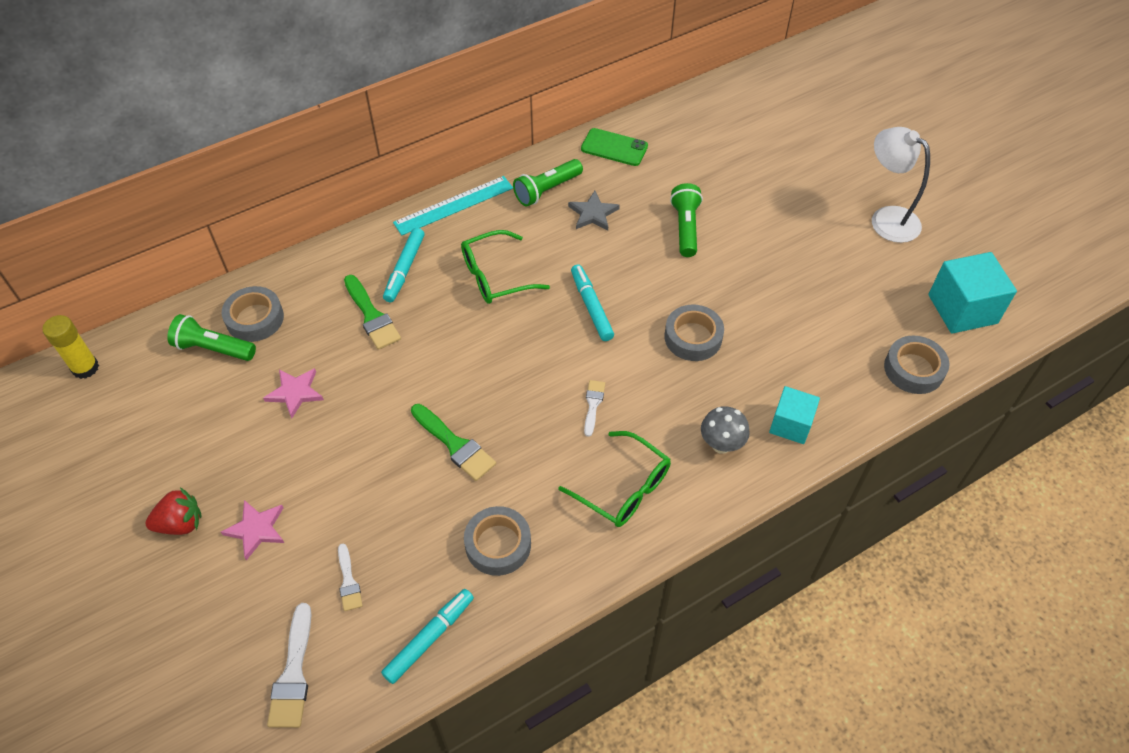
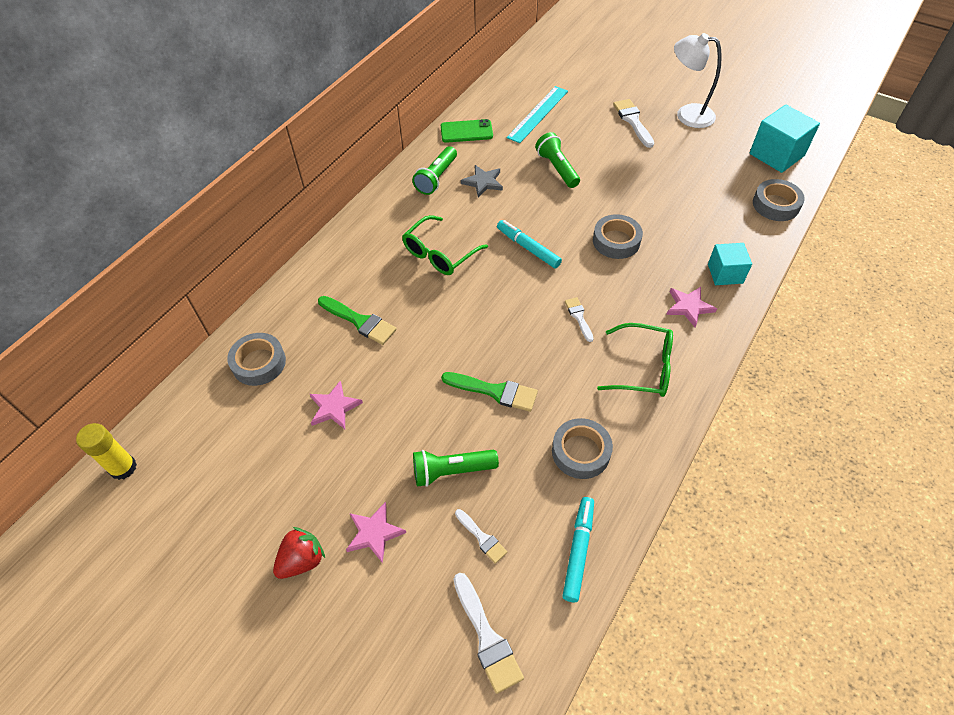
camera: 25 degrees left, 0 degrees up
green flashlight [167,314,256,361] -> green flashlight moved to [413,450,499,487]
turquoise marker [383,228,425,302] -> none
turquoise ruler [393,176,513,235] -> turquoise ruler moved to [507,86,568,143]
grey mushroom [701,406,750,454] -> pink star [666,287,717,327]
none -> white brush [613,99,654,148]

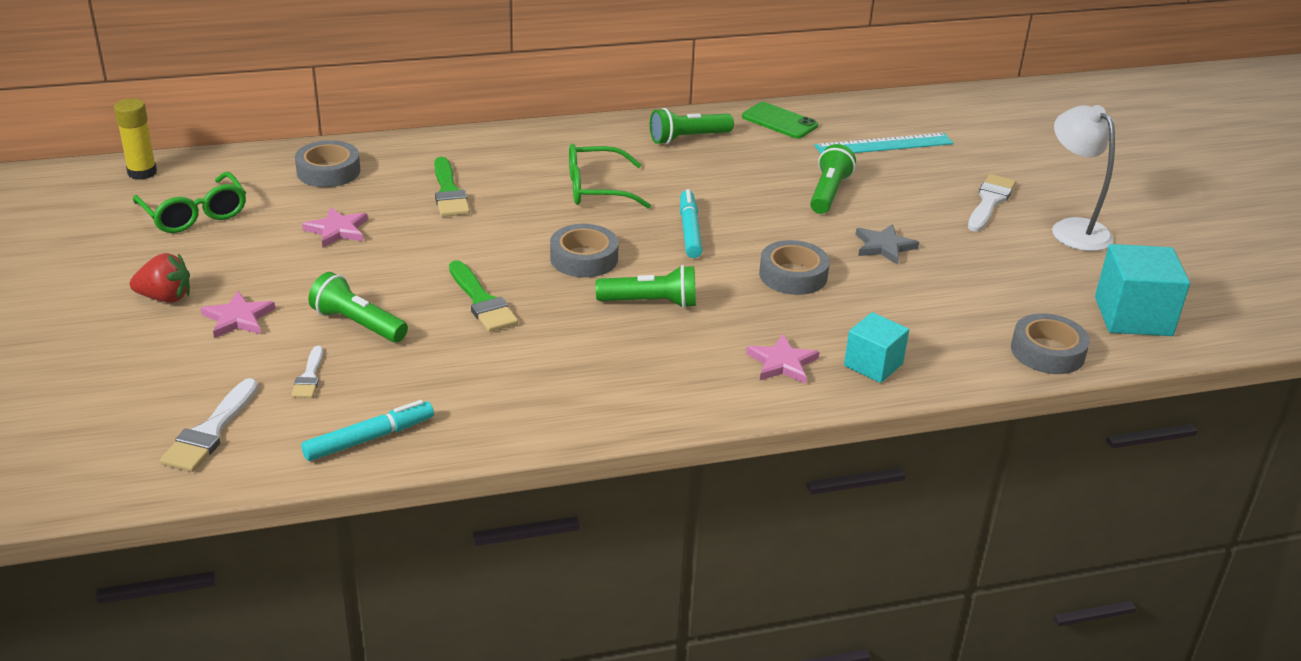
camera: 40 degrees right, 20 degrees down
grey star [461,165,503,197] -> grey star moved to [855,224,919,265]
grey tape [552,418,613,479] -> grey tape moved to [550,224,619,277]
white brush [565,297,594,342] -> green flashlight [596,265,696,308]
green glasses [597,323,673,397] -> green glasses moved to [133,172,246,233]

